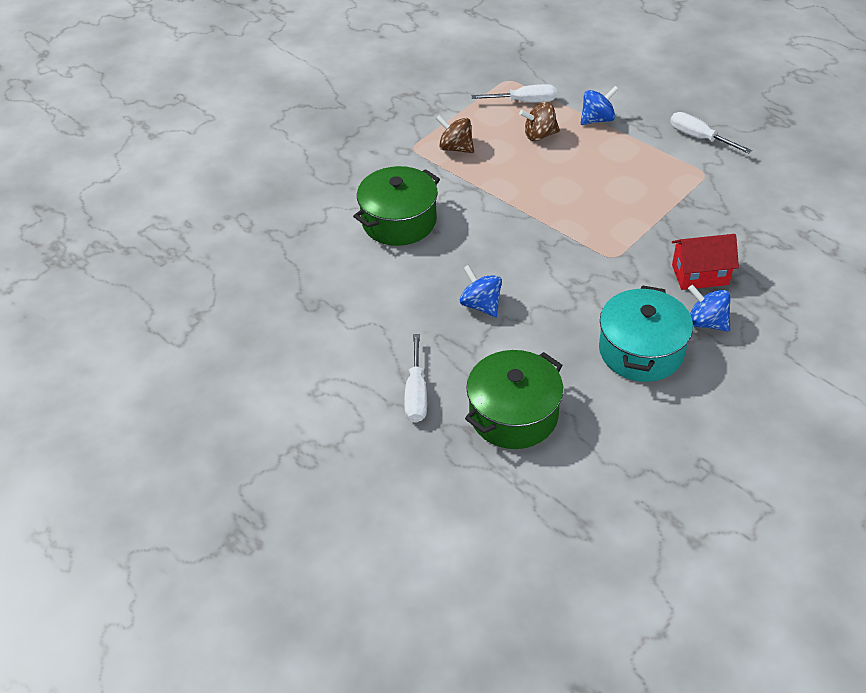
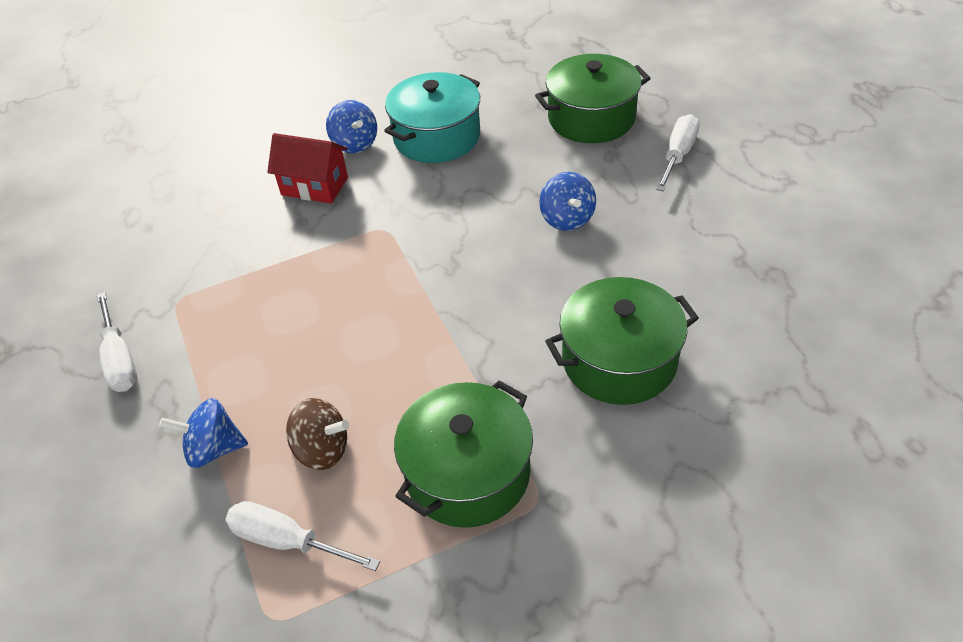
camera: 155 degrees left, 0 degrees up
brown spinning top [436,115,474,153] -> green pot [394,380,533,528]

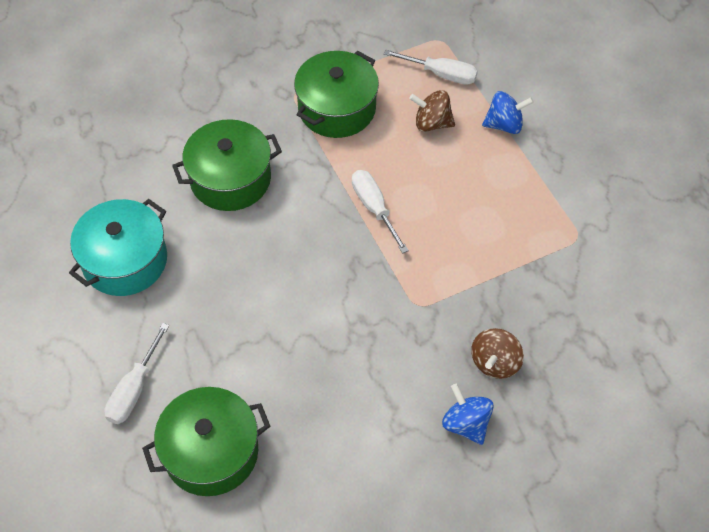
camera: 175 degrees right, 10 degrees up
white screwdriver [97,292,137,392] -> white screwdriver moved to [352,170,409,254]
red house [267,133,348,204] -> brown spinning top [471,328,524,379]
turquoise pot [384,72,480,163] -> turquoise pot moved to [69,199,167,296]
blue spinning top [539,172,596,231] -> none

